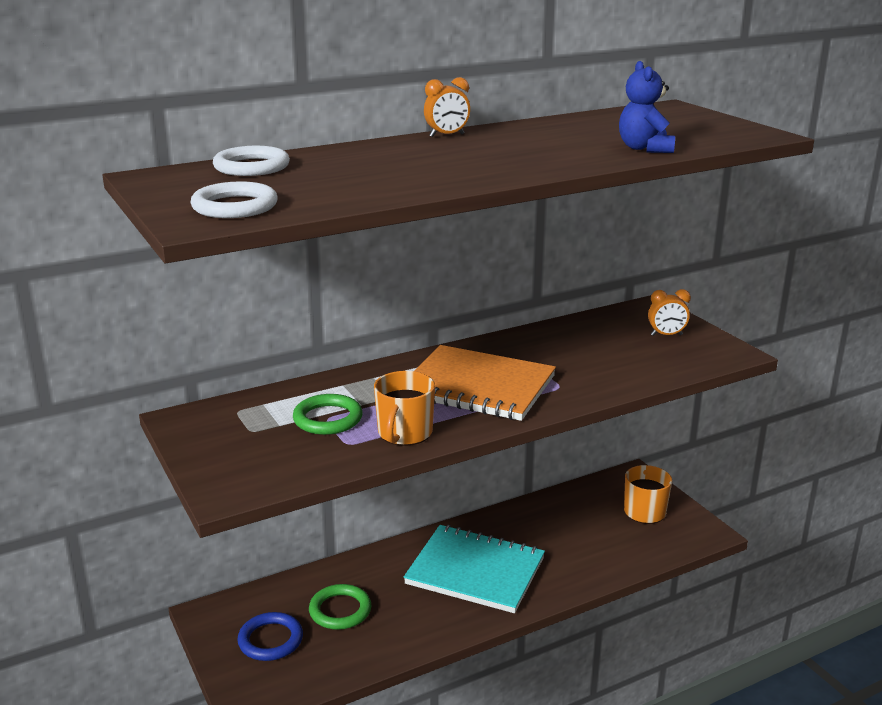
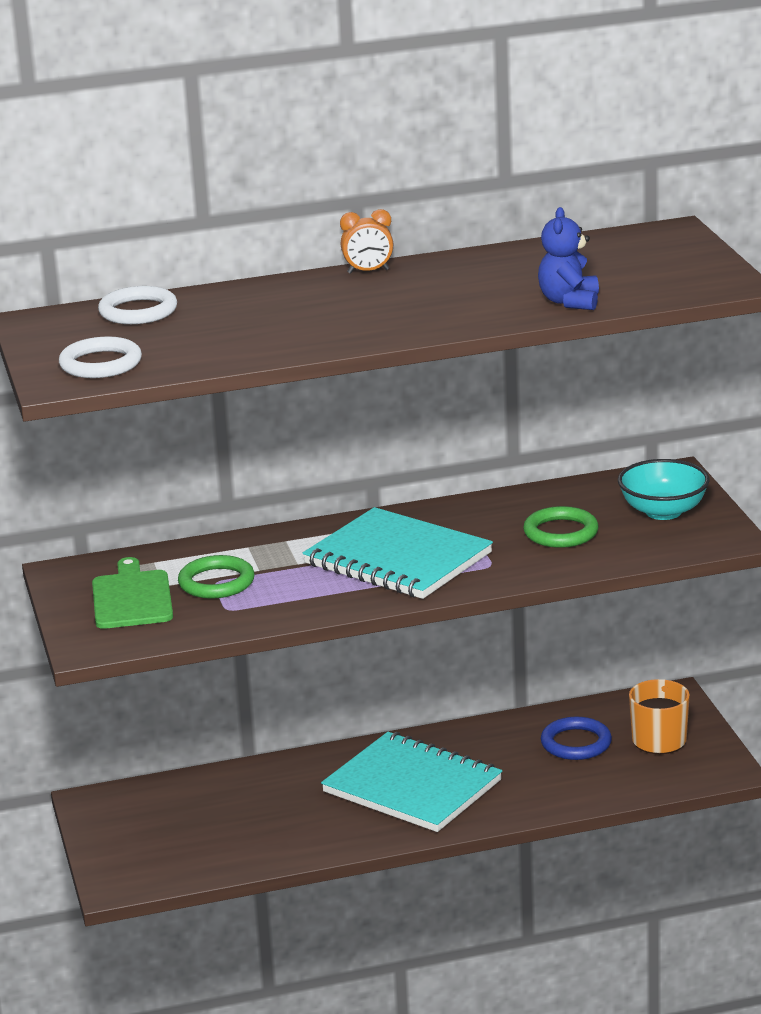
camera: 15 degrees right, 0 degrees up
blue ring [237,612,303,661] -> blue ring moved to [541,717,612,760]
green ring [309,584,371,630] -> green ring moved to [523,506,599,548]
orange mug [374,371,435,446] -> none
orange notebook [414,345,556,421] -> turquoise notebook [303,507,493,599]
orange clock [648,289,691,336] -> turquoise bowl [618,459,709,520]
none -> green cutting board [92,557,173,629]

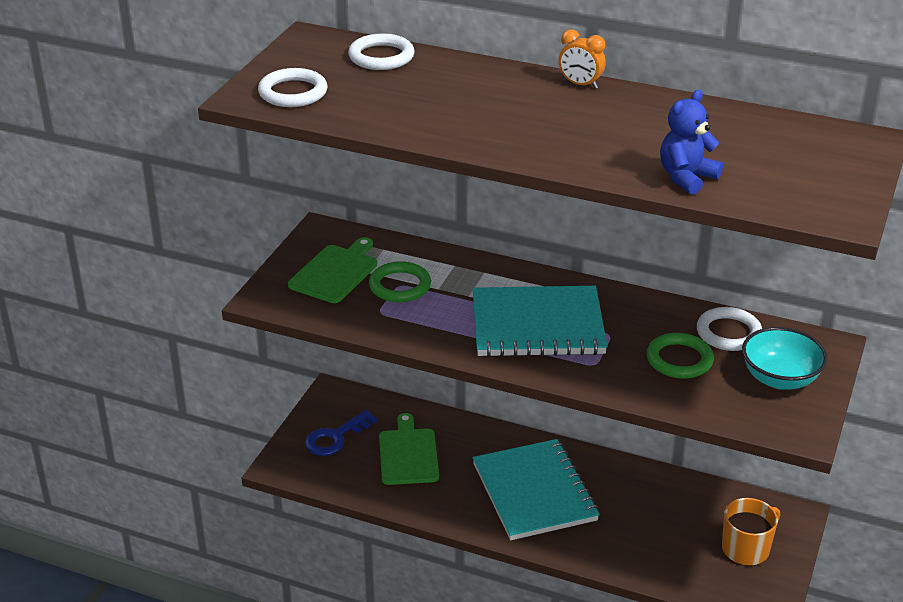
camera: 35 degrees right, 10 degrees up
turquoise notebook [303,507,493,599] -> turquoise notebook turned 75 degrees counterclockwise [473,286,608,357]
blue ring [541,717,612,760] -> none
none -> blue key [305,410,378,456]
none -> green cutting board [379,413,439,485]
none -> white ring [697,307,762,351]

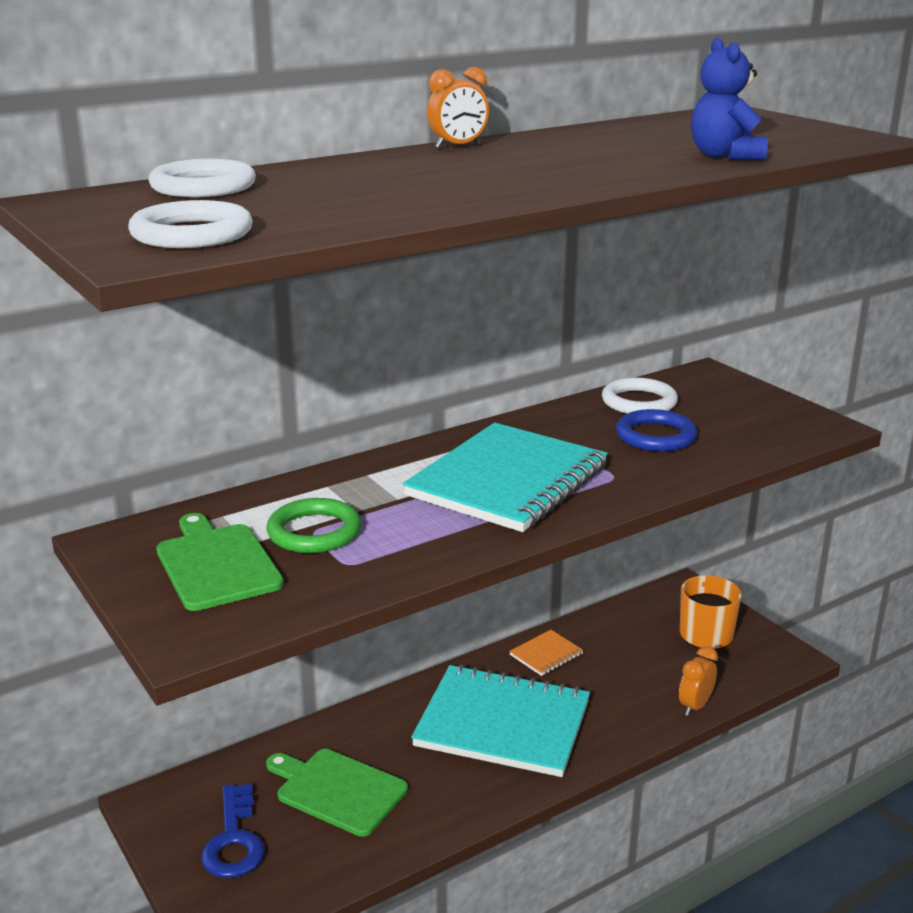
camera: 55 degrees left, 10 degrees down
green ring [647,333,714,379] -> blue ring [616,409,697,452]
turquoise bowl [742,327,828,390] -> none
none -> orange notebook [509,630,583,676]
none -> orange clock [679,646,718,716]

